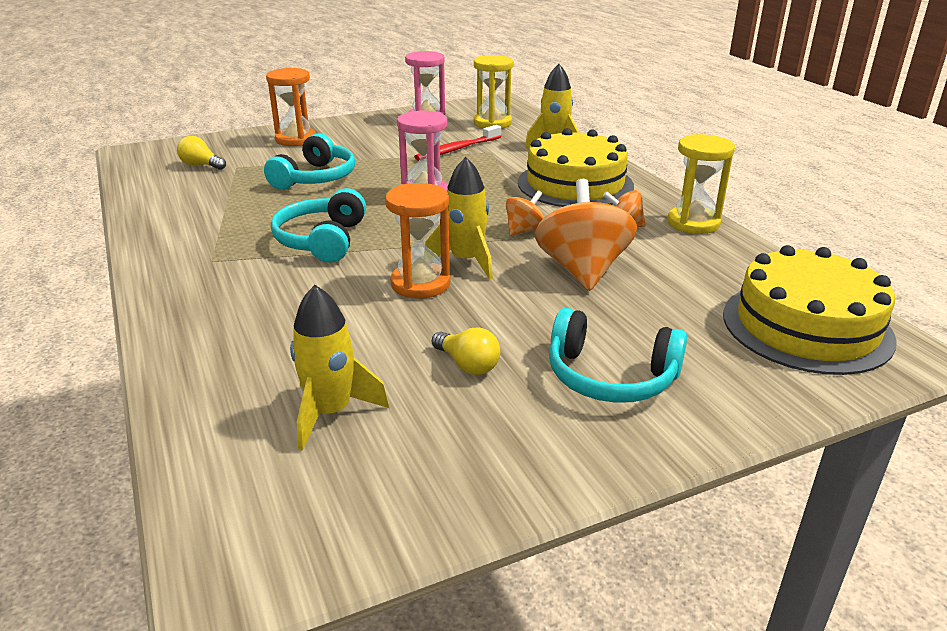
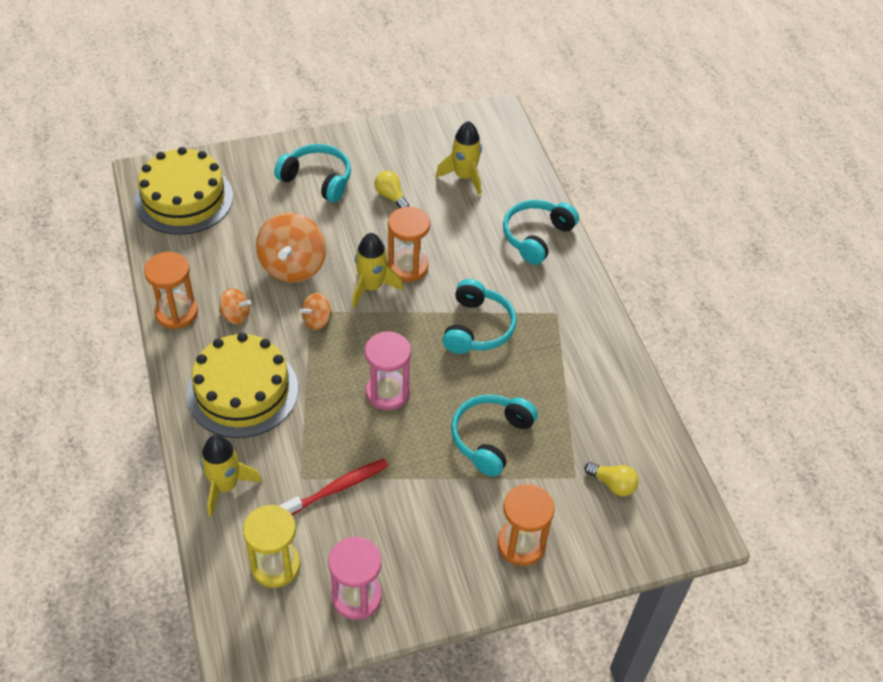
camera: 175 degrees left, 20 degrees up
yellow hourglass [667,134,735,234] -> orange hourglass [144,252,198,329]
none -> turquoise headphones [503,200,579,265]

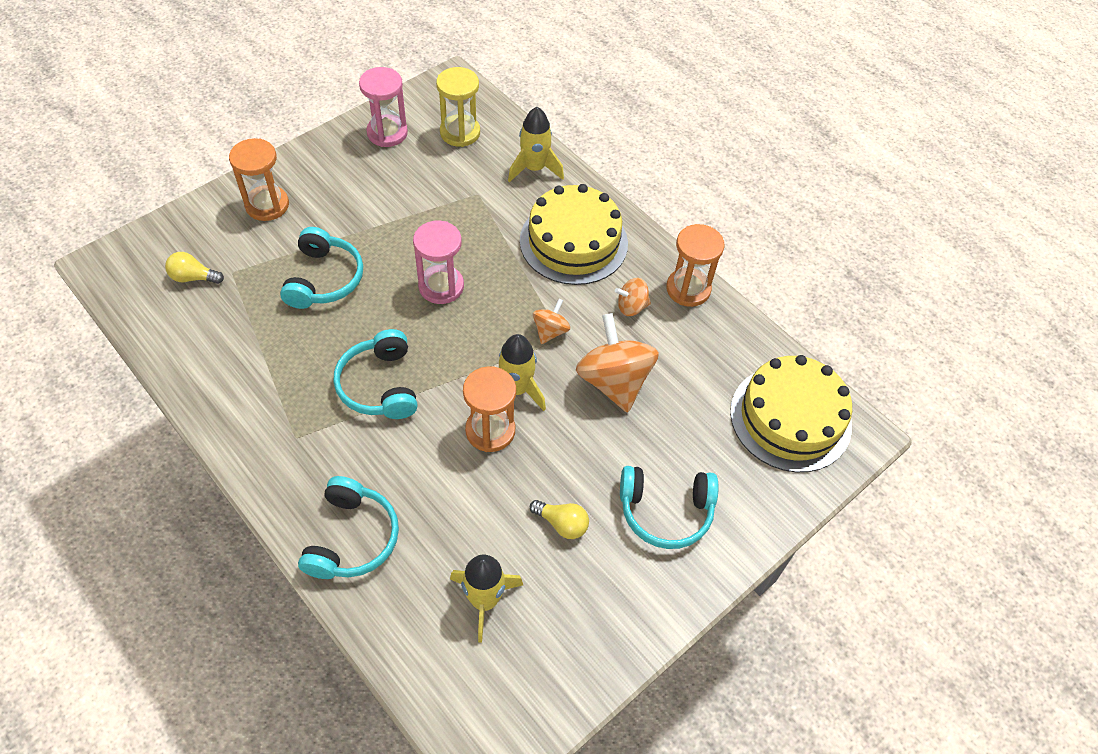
camera: 155 degrees right, 5 degrees up
red toothbrush [279,459,388,515] -> none

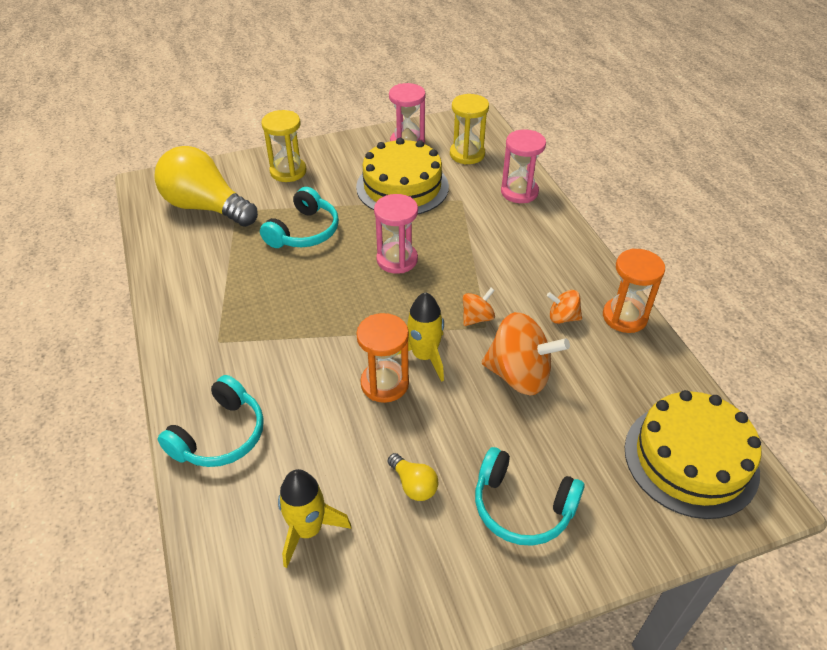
camera: 25 degrees right, 10 degrees down
yellow light bulb [165,252,224,284] -> yellow light bulb [155,146,258,227], size x2.39
orange hourglass [229,138,289,221] -> yellow hourglass [261,110,306,182]
turquoise headphones [333,329,418,419] -> none
yellow rocket [508,107,564,183] -> pink hourglass [501,130,546,203]
yellow cake [520,184,628,285] -> yellow cake moved to [356,138,449,214]
orange spinning top [576,313,659,413] -> orange spinning top turned 105 degrees clockwise [482,312,570,395]

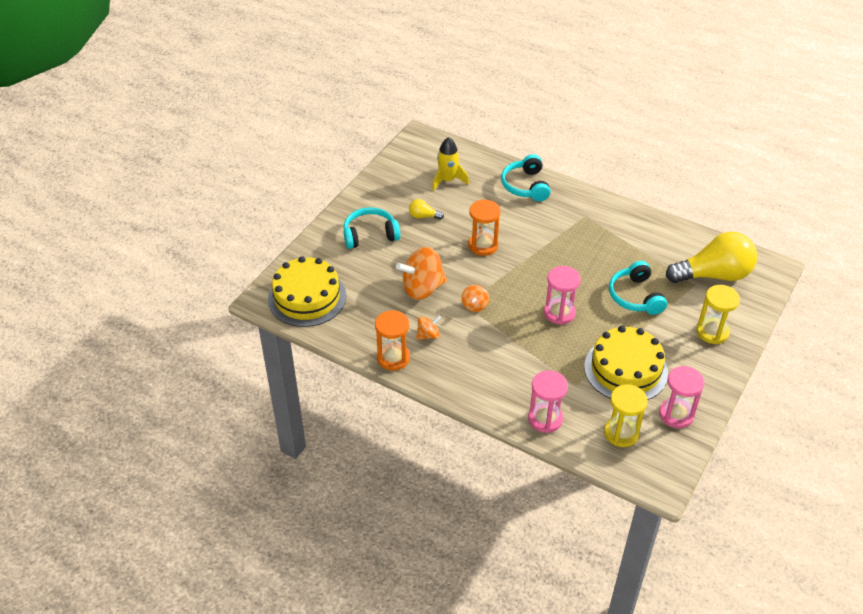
camera: 140 degrees right, 0 degrees up
yellow rocket [397,292,444,382] -> none

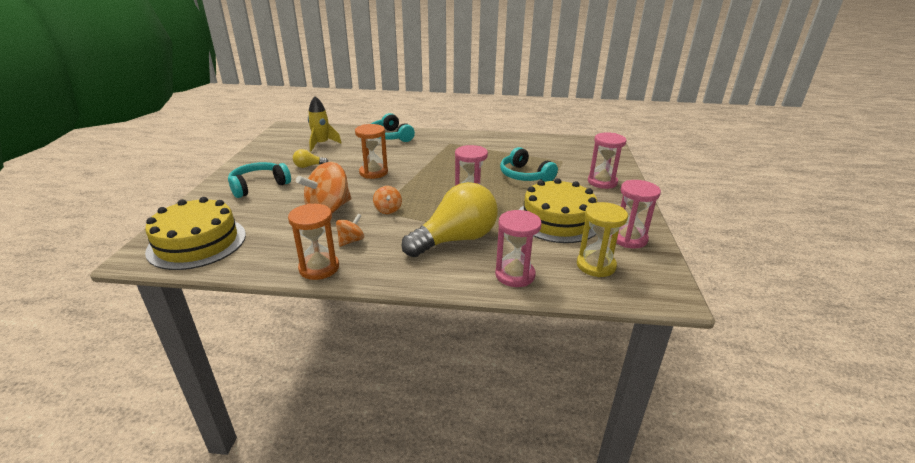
camera: 25 degrees left, 15 degrees down
yellow light bulb [666,232,757,283] -> yellow light bulb moved to [401,182,498,257]
yellow hourglass [696,285,740,344] -> pink hourglass [588,132,627,189]

